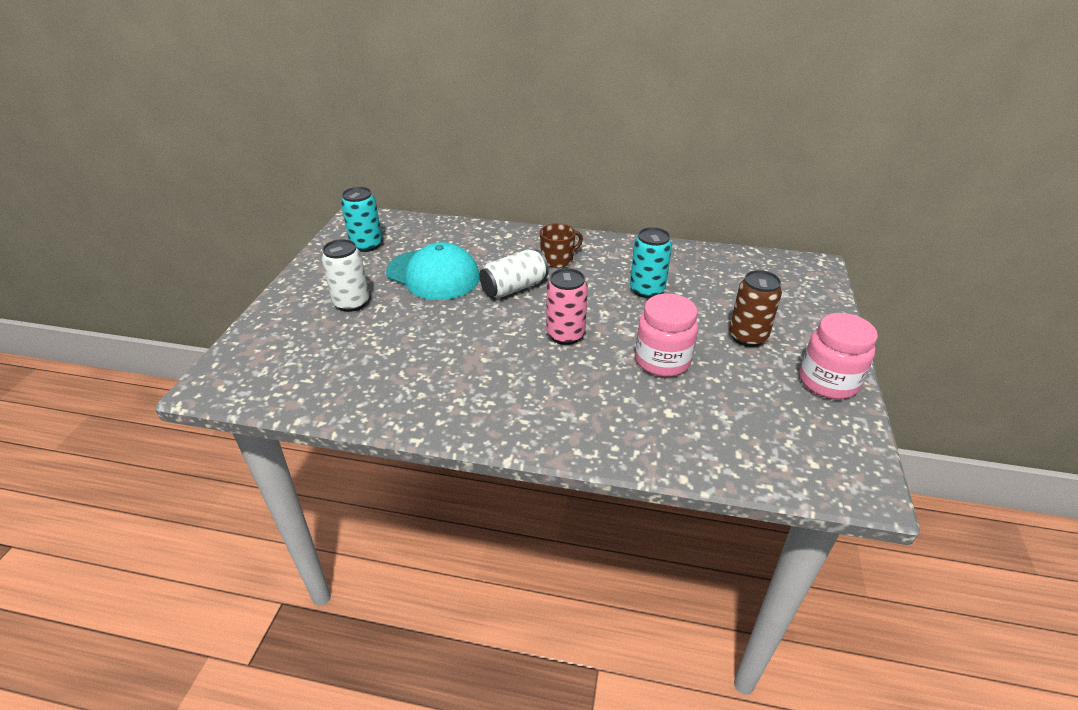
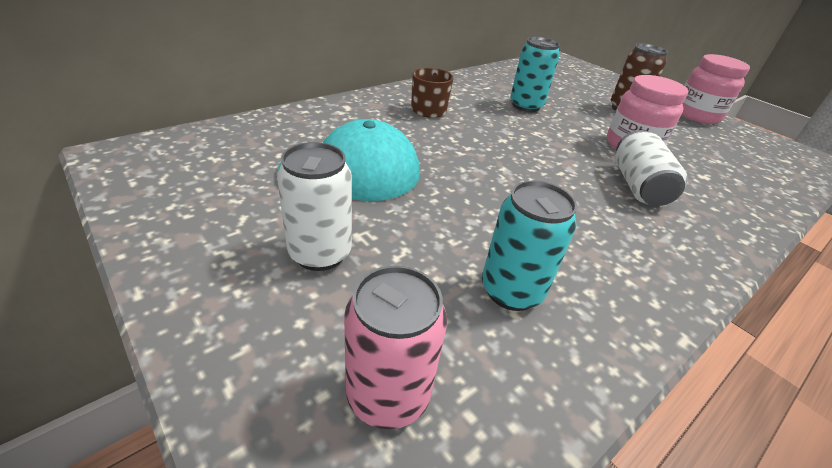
camera: 55 degrees left, 0 degrees up
turquoise can [341,187,382,252] -> turquoise can moved to [482,180,577,311]
white can [479,250,549,299] -> white can moved to [616,130,688,206]
pink can [546,268,588,345] -> pink can moved to [344,265,447,429]

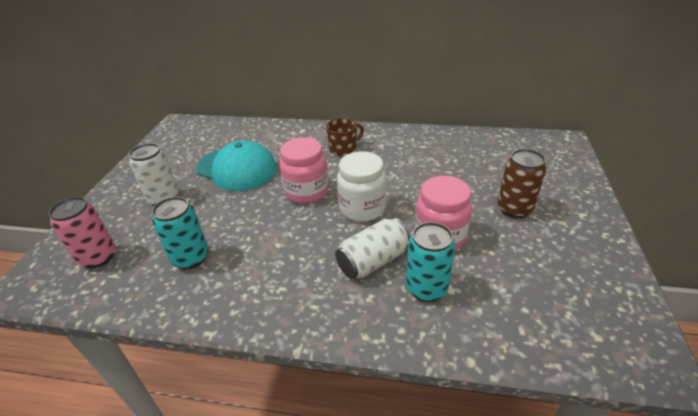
camera: 55 degrees right, 0 degrees up
turquoise can [510,37,560,112] -> turquoise can moved to [406,222,455,302]
pink jar [681,54,750,124] -> pink jar moved to [279,137,328,204]
none -> white jar [337,151,387,222]

